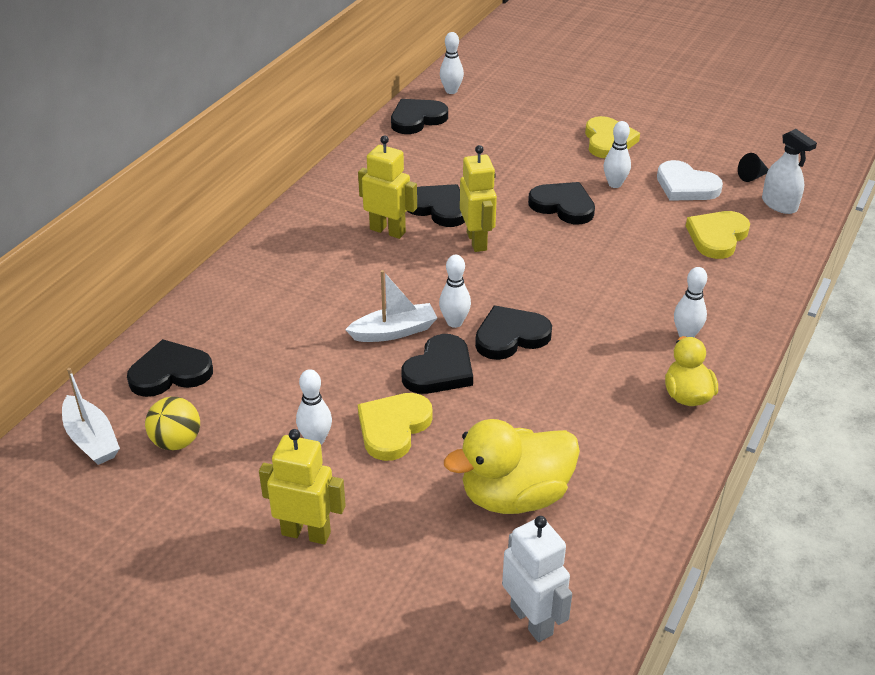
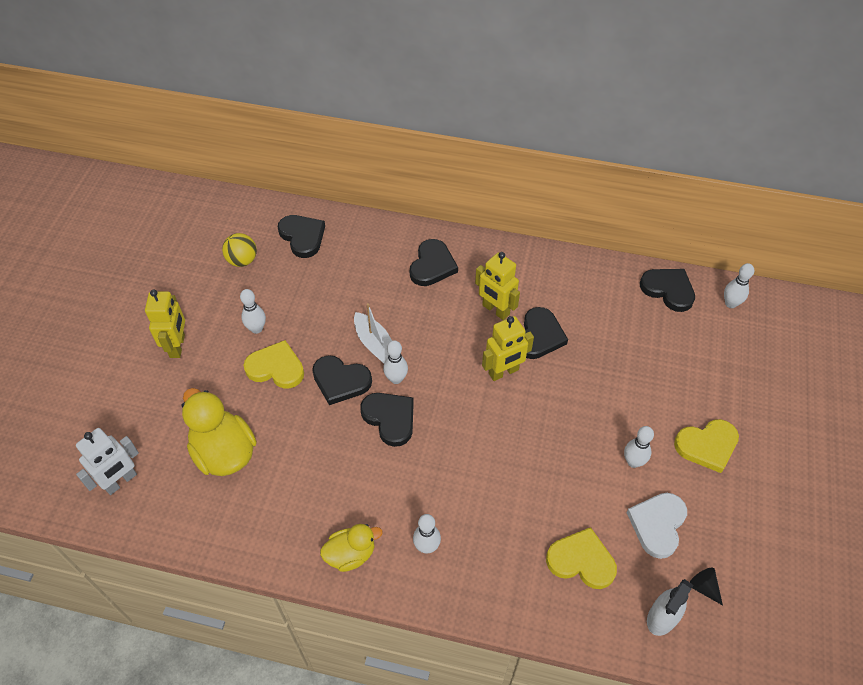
camera: 75 degrees right, 15 degrees up
white boat [62,368,120,465] -> none
yellow robot [358,135,417,239] -> yellow robot turned 120 degrees clockwise [475,252,520,320]
black heart [528,182,595,224] -> black heart moved to [410,239,458,286]

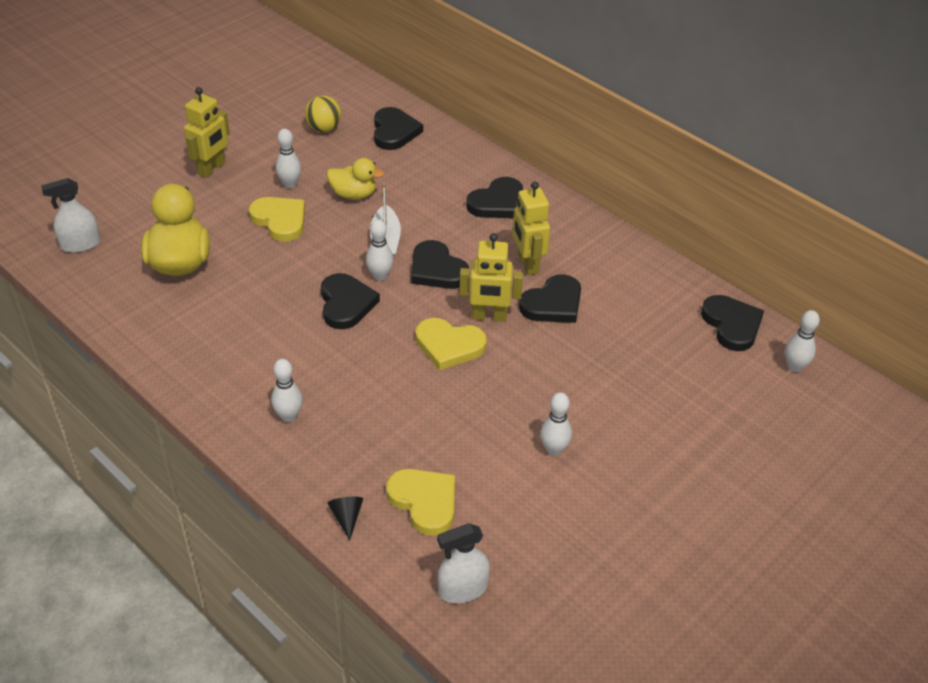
camera: 30 degrees right, 10 degrees down
white robot [76,428,139,495] -> white spray bottle [41,178,100,253]
black heart [312,355,372,405] -> black heart moved to [411,240,469,289]
yellow duck [320,524,383,572] -> yellow duck moved to [327,158,384,199]
white heart [626,493,687,559] -> none
yellow heart [674,419,739,473] -> yellow heart moved to [415,318,487,370]
black cone [690,568,723,605] -> black cone moved to [327,497,363,541]

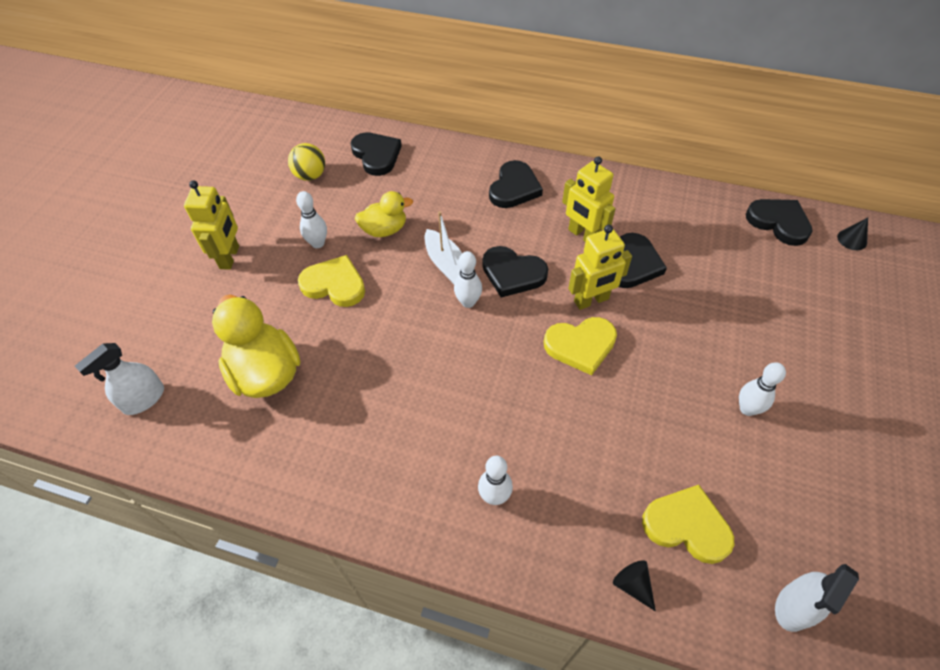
camera: 25 degrees left, 10 degrees up
black heart [321,273,380,329] -> none
white bowling pin [785,310,820,372] -> black cone [837,218,868,250]

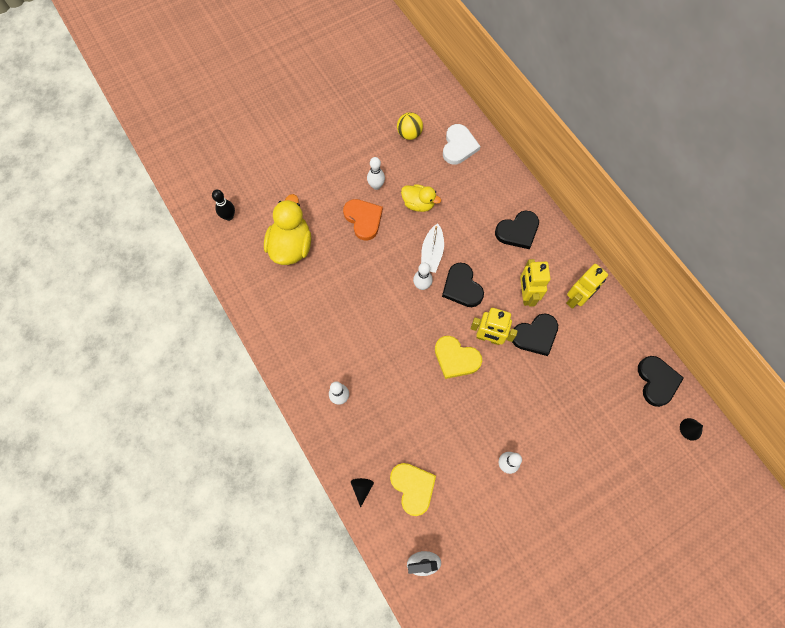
camera: 40 degrees right, 15 degrees up
white spray bottle [75,343,164,415] -> black bowling pin [212,190,235,221]
yellow robot [184,180,239,270] -> yellow robot moved to [566,264,608,309]
yellow heart [298,255,365,307] -> orange heart [343,199,383,241]
black heart [350,132,402,176] -> white heart [443,124,480,165]

